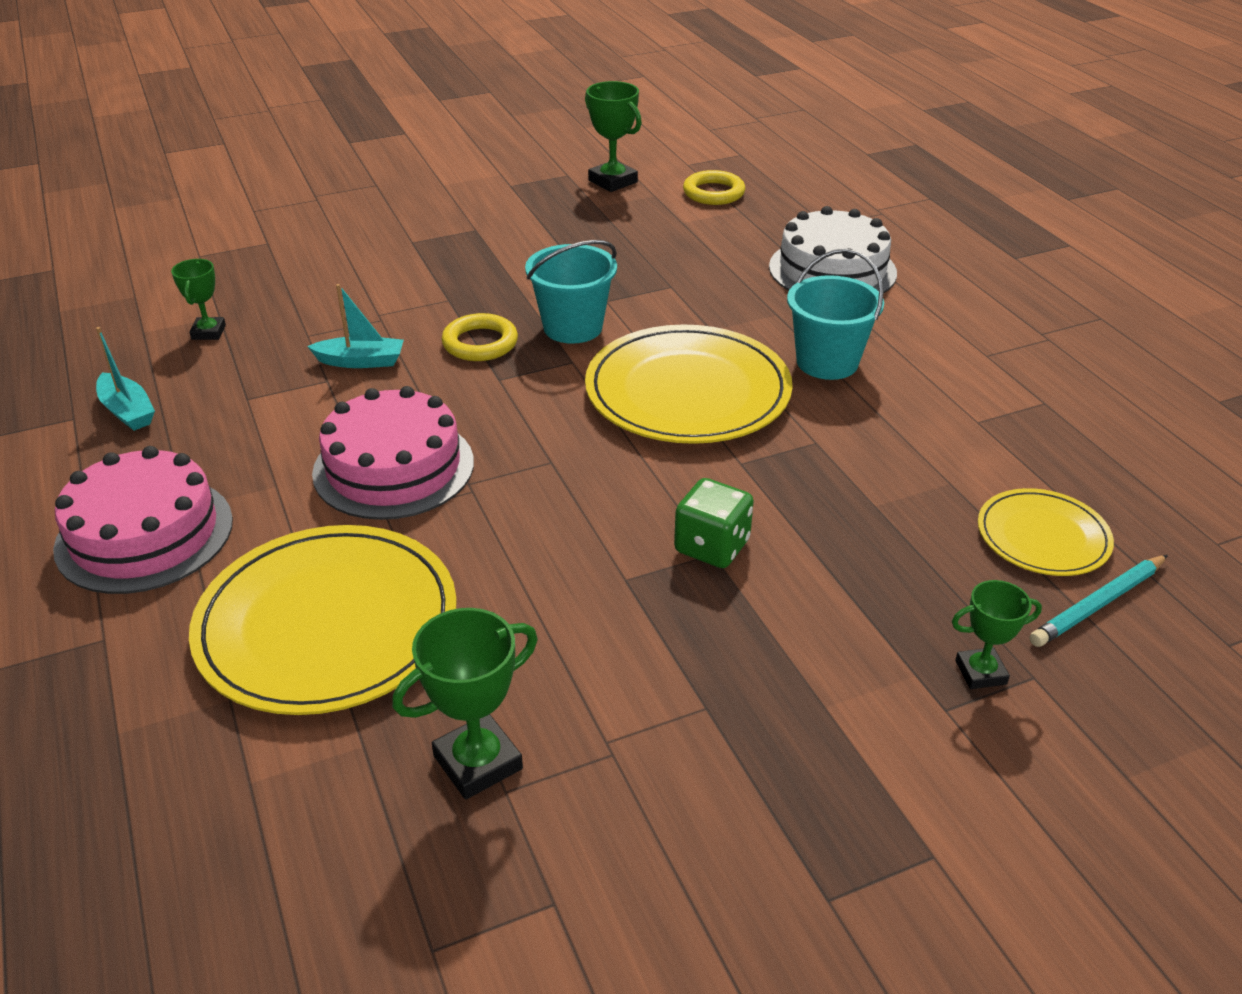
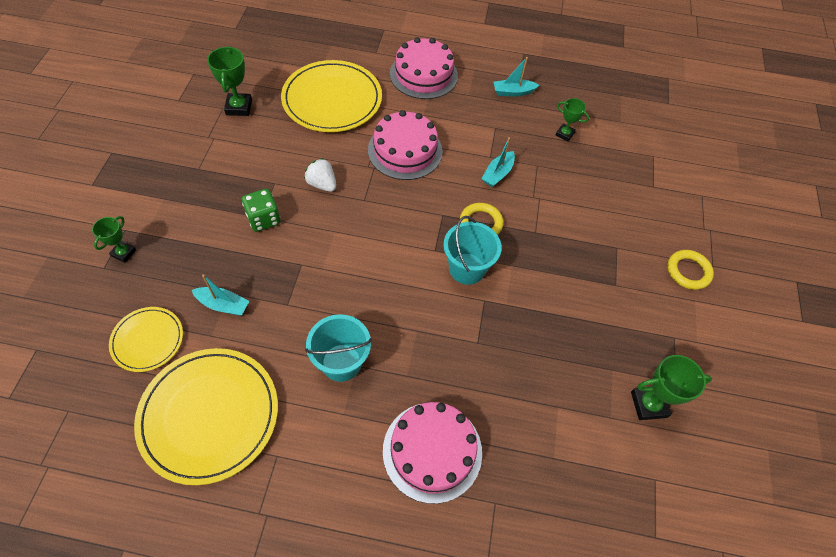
camera: 120 degrees right, 20 degrees up
yellow plate [585,325,793,444] -> yellow plate moved to [134,348,278,485]
yellow ring [683,170,745,205] -> yellow ring moved to [667,250,714,290]
white cake [769,206,897,293] -> pink cake [383,402,482,504]
turquoise pencil [1029,555,1168,647] -> none
none -> turquoise boat [192,275,249,316]
none -> white strawberry [304,158,336,192]

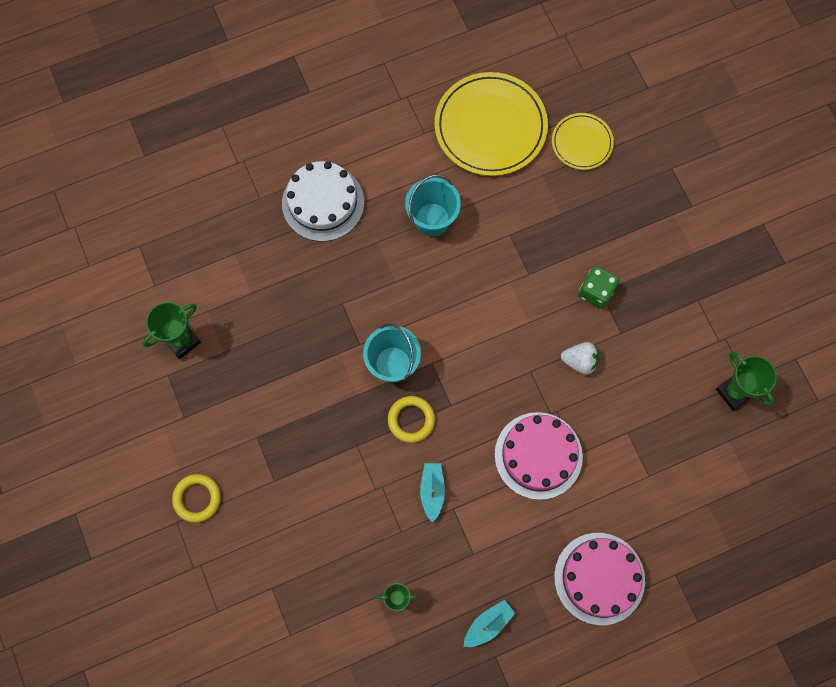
camera: 150 degrees right, 15 degrees up
green trophy [92,216,136,263] -> none
turquoise boat [192,275,249,316] -> none
yellow plate [281,60,382,132] -> none
pink cake [383,402,482,504] -> white cake [282,161,364,241]

